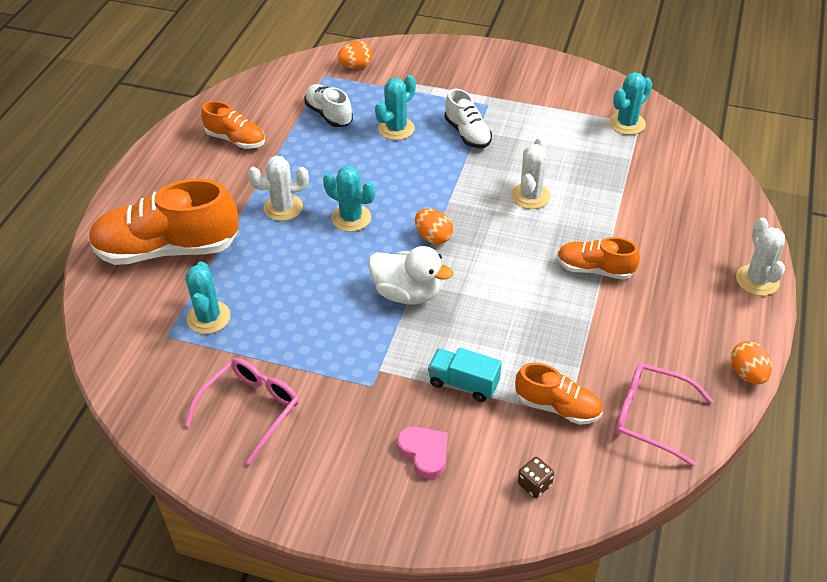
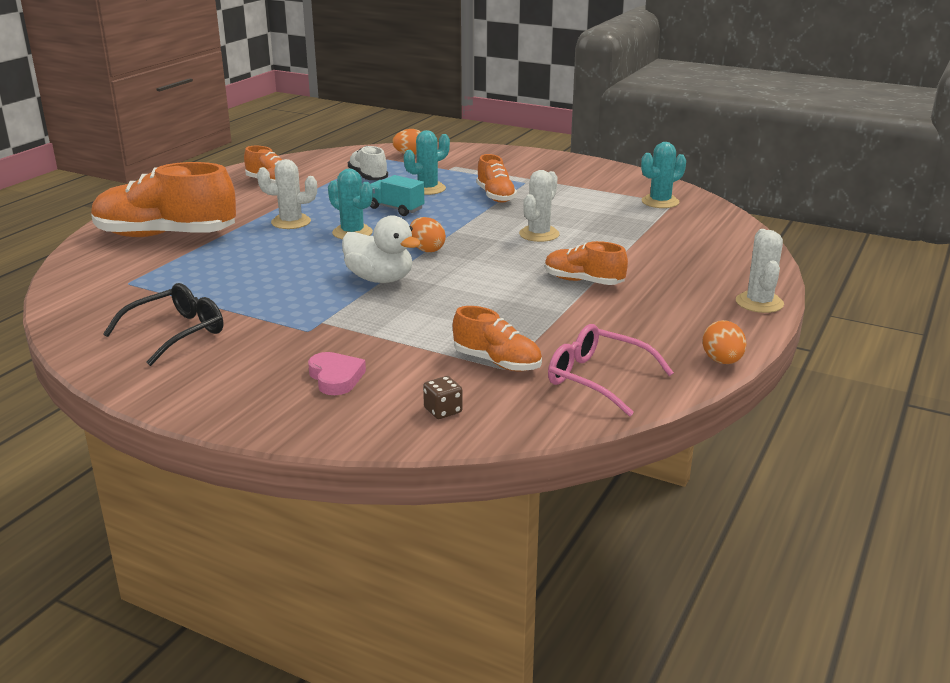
camera: 10 degrees right, 20 degrees down
turquoise cactus [185,261,231,334] -> none
pink glasses [185,358,299,465] -> black glasses [103,283,223,366]
turquoise truck [428,348,502,402] -> turquoise truck moved to [370,175,424,216]
white shoe [445,89,492,148] -> orange shoe [476,154,517,203]

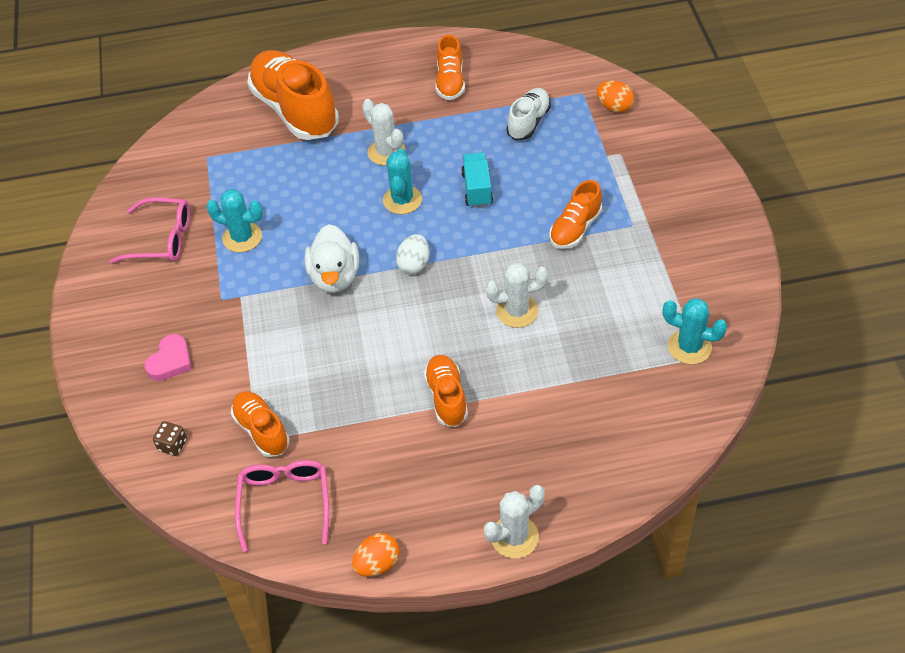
camera: 55 degrees right, 25 degrees up
black glasses [103,283,223,366] -> pink glasses [110,197,190,263]
turquoise cactus [404,130,450,195] -> turquoise cactus moved to [206,189,263,253]
orange egg [410,217,446,253] -> white egg [396,234,430,274]
orange shoe [453,306,542,371] -> orange shoe turned 150 degrees clockwise [231,392,290,457]

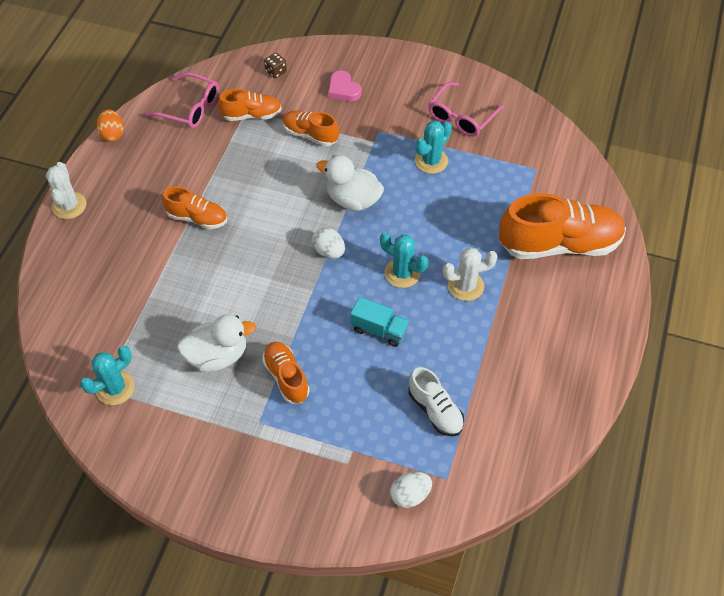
camera: 115 degrees right, 5 degrees up
orange shoe [435,35,465,100] -> orange shoe moved to [283,111,339,146]
white cactus [486,262,549,328] -> none
orange egg [597,81,634,113] -> white egg [390,472,432,508]
none -> white duck [177,314,256,372]

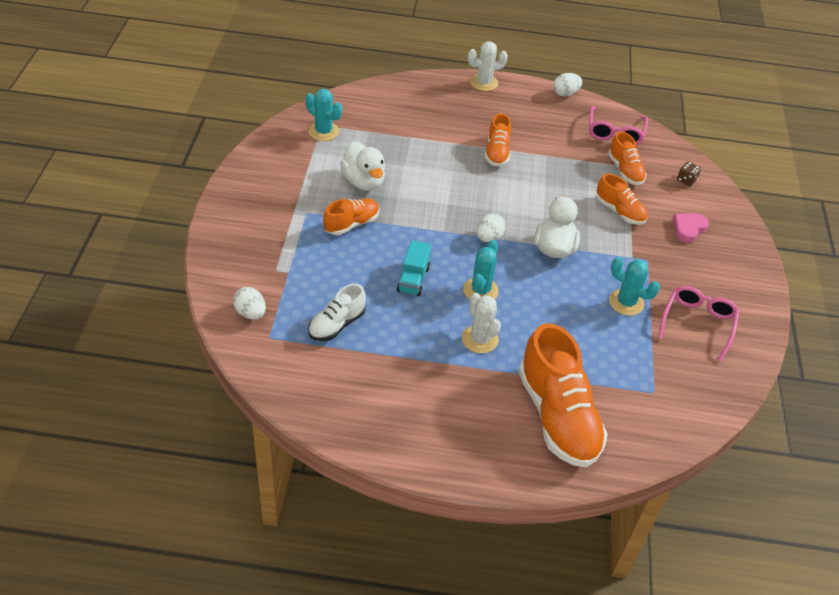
camera: 75 degrees right, 10 degrees down
orange egg [97,109,124,142] -> white egg [553,73,582,97]
orange shoe [283,111,339,146] -> orange shoe turned 120 degrees clockwise [596,174,648,225]
pink glasses [428,82,504,137] -> pink glasses turned 90 degrees clockwise [658,286,739,361]

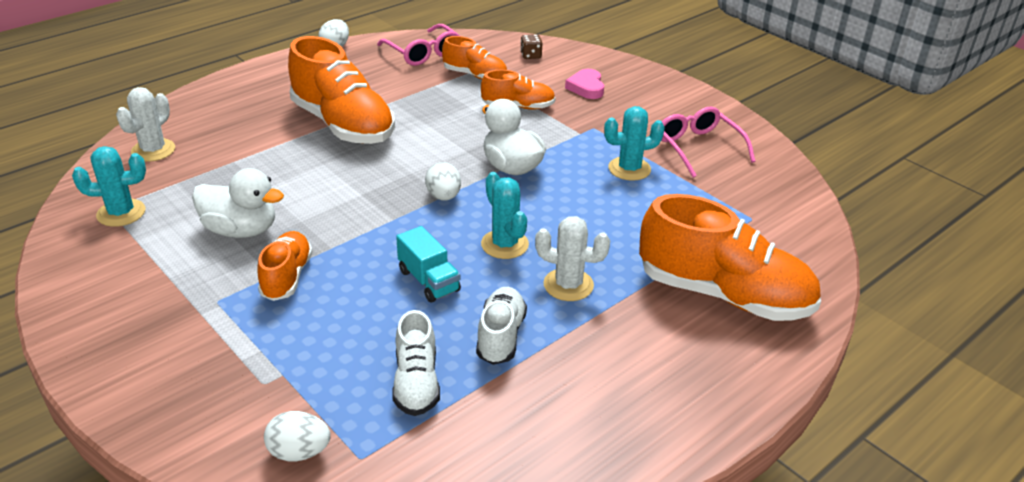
camera: 45 degrees left, 10 degrees down
white cactus [468,41,508,91] -> white cactus moved to [116,87,175,162]
orange shoe [485,113,511,167] -> orange shoe [288,36,395,144], size x1.89
none -> white shoe [476,287,527,365]

